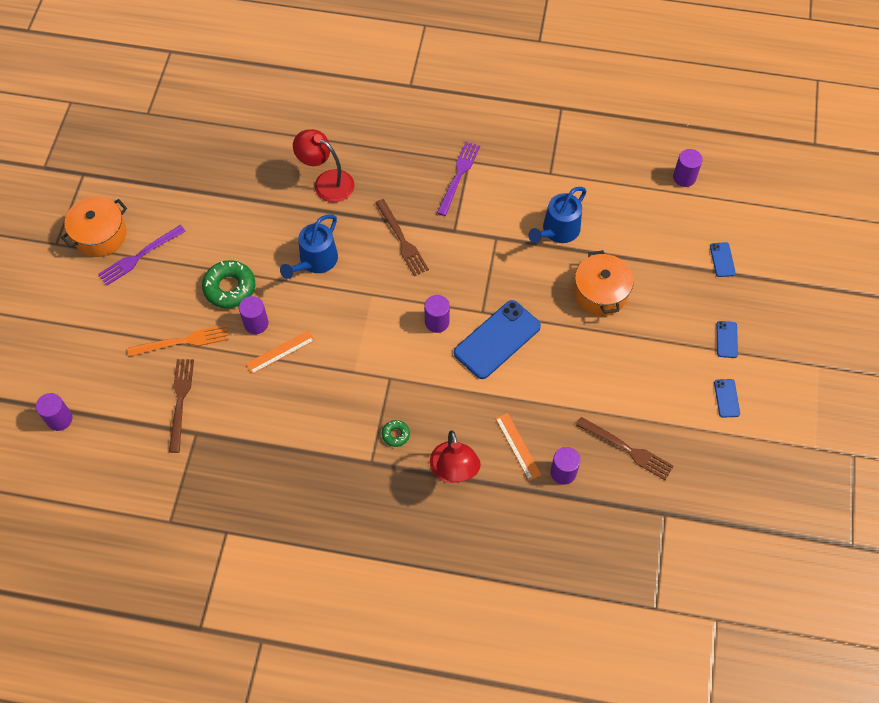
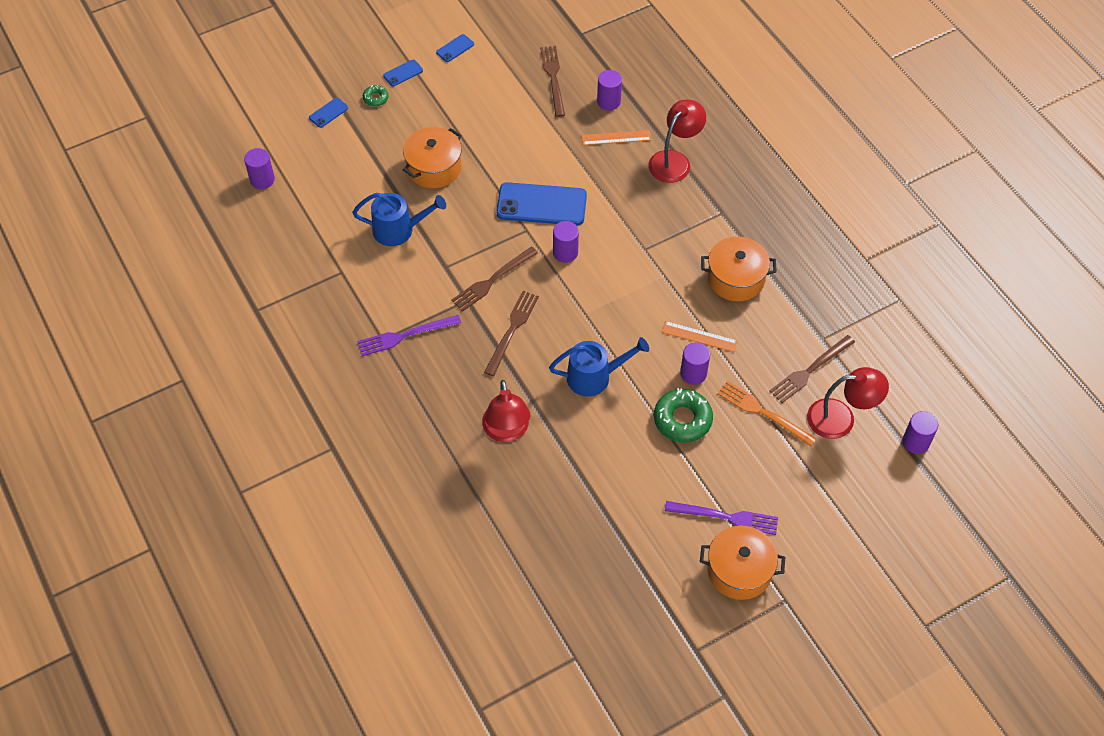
camera: 130 degrees left, 5 degrees down
green donut [382,420,410,447] -> green donut moved to [363,85,388,106]
orange ruler [495,413,541,481] -> orange ruler turned 60 degrees clockwise [582,130,651,145]
none -> brown fork [451,247,538,312]
none -> orange pot [701,237,777,301]
none -> red lamp [807,367,889,439]

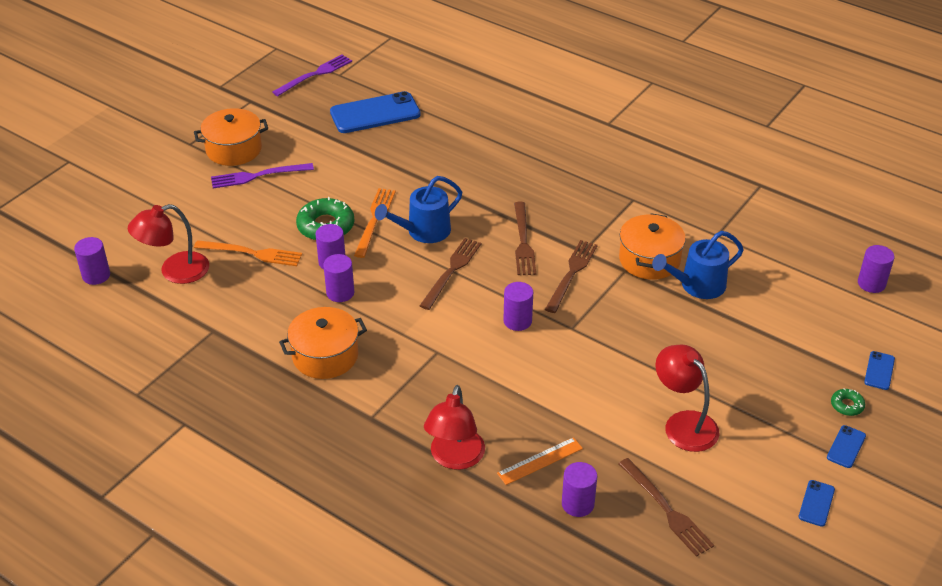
camera: 155 degrees right, 15 degrees down
purple fork [357,315,461,356] -> purple fork moved to [273,54,352,96]
orange pot [403,127,462,188] -> orange pot moved to [619,213,686,280]
red lamp [482,380,530,442] -> red lamp moved to [655,345,720,452]
blue phone [496,182,587,226] -> blue phone moved to [330,91,421,133]
orange ruler [662,321,738,352] -> purple cylinder [323,254,354,302]
brown fork [769,335,855,403] -> brown fork moved to [420,238,481,310]
none -> orange fork [354,188,396,258]

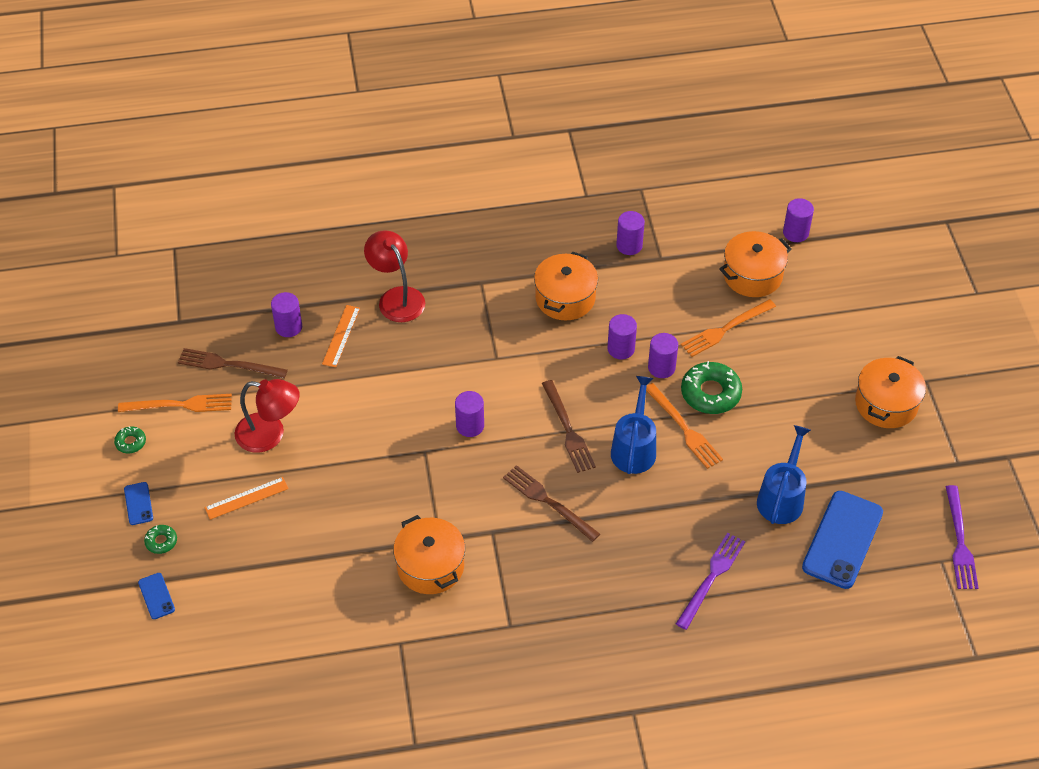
camera: 135 degrees right, 10 degrees up
red lamp [128,204,209,284] -> orange pot [719,231,791,297]
purple fork [211,163,314,188] -> purple fork moved to [676,532,745,630]
brown fork [545,240,598,313] -> none
blue watering can [652,231,744,299] -> blue watering can moved to [757,425,811,524]
blue phone [799,480,835,527] -> green donut [114,426,146,453]
purple cylinder [858,245,894,293] -> purple cylinder moved to [616,211,645,255]
none -> orange fork [118,394,232,412]
none -> orange ruler [205,477,289,520]

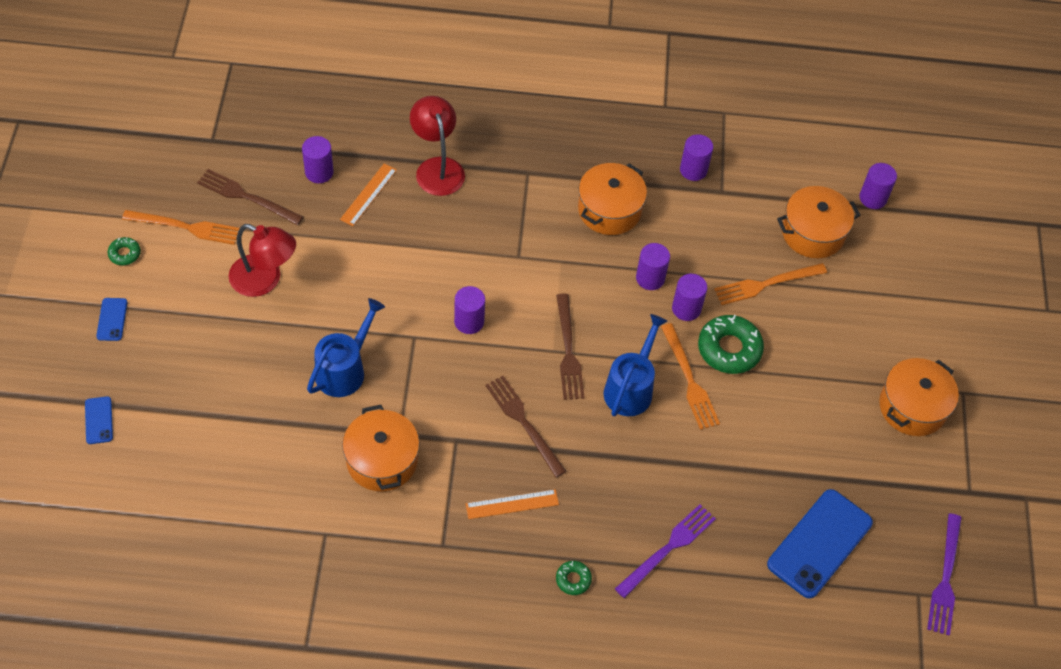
camera: 10 degrees right, 5 degrees up
green donut [144,525,177,554] -> green donut moved to [556,561,592,595]
orange ruler [205,477,289,520] -> orange ruler moved to [466,489,559,519]
blue watering can [757,425,811,524] -> blue watering can moved to [307,298,385,397]

